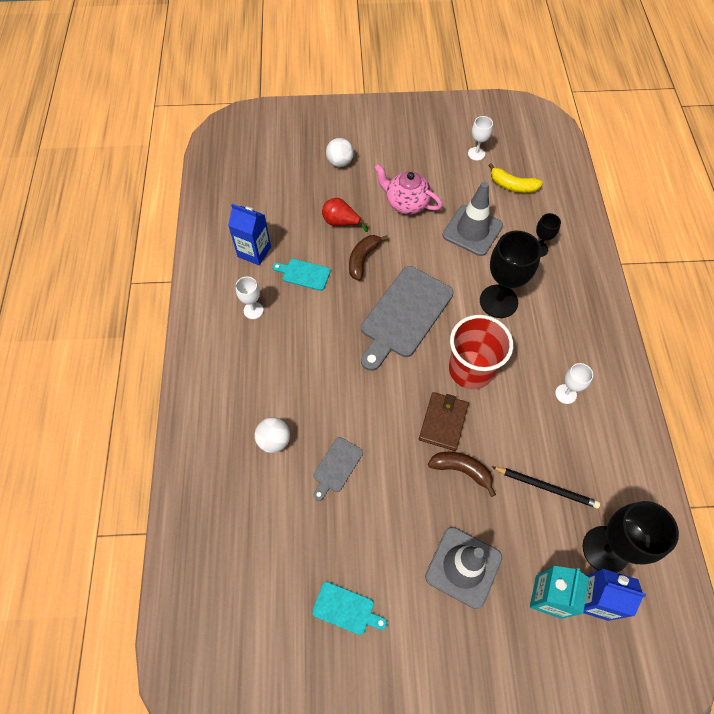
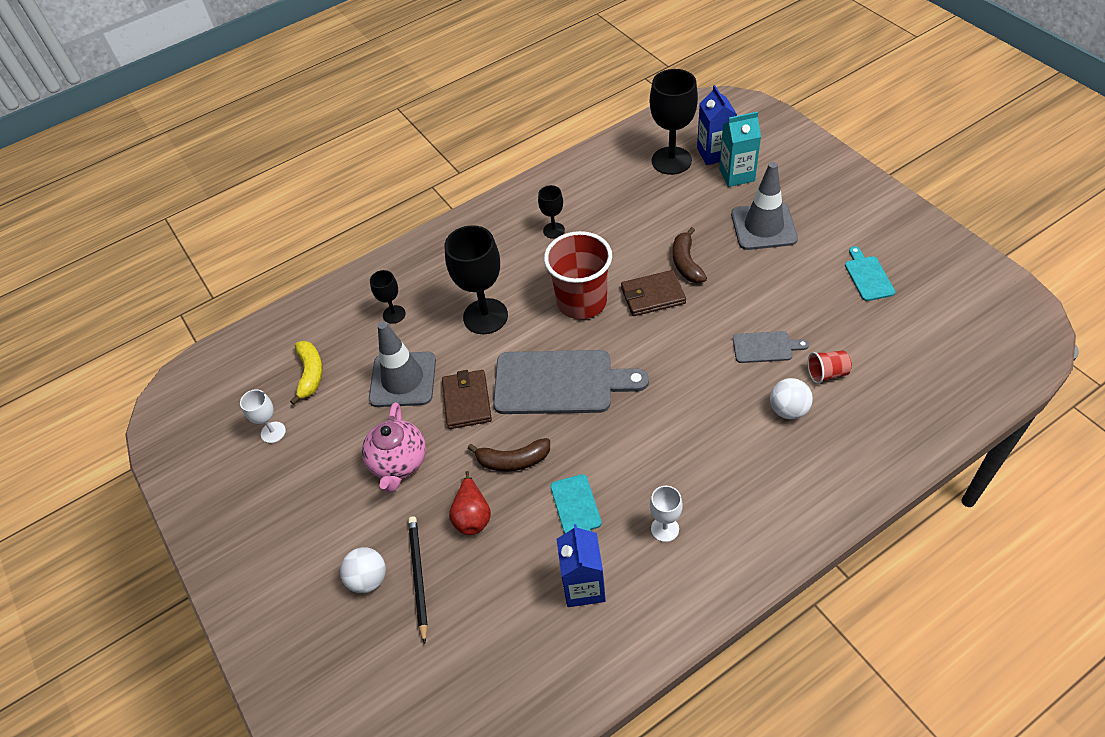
camera: 115 degrees left, 10 degrees down
black pencil [492,467,600,508] -> black pencil moved to [408,516,428,644]
white goblet [555,363,593,404] -> black goblet [538,185,565,239]
none -> brown wallet [442,370,492,429]
none -> red cup [808,350,852,384]

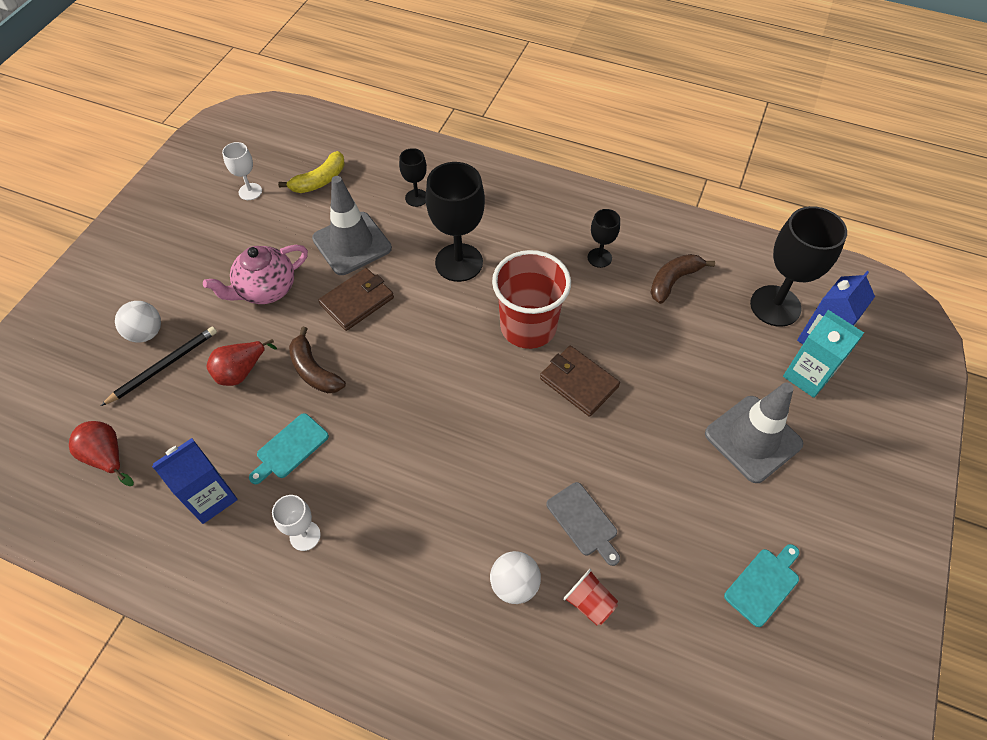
camera: 50 degrees right, 5 degrees up
grey cutting board [493,350,649,414] -> none
brown banana [673,227,707,283] -> brown banana moved to [650,254,715,304]
none -> red pear [69,421,134,486]

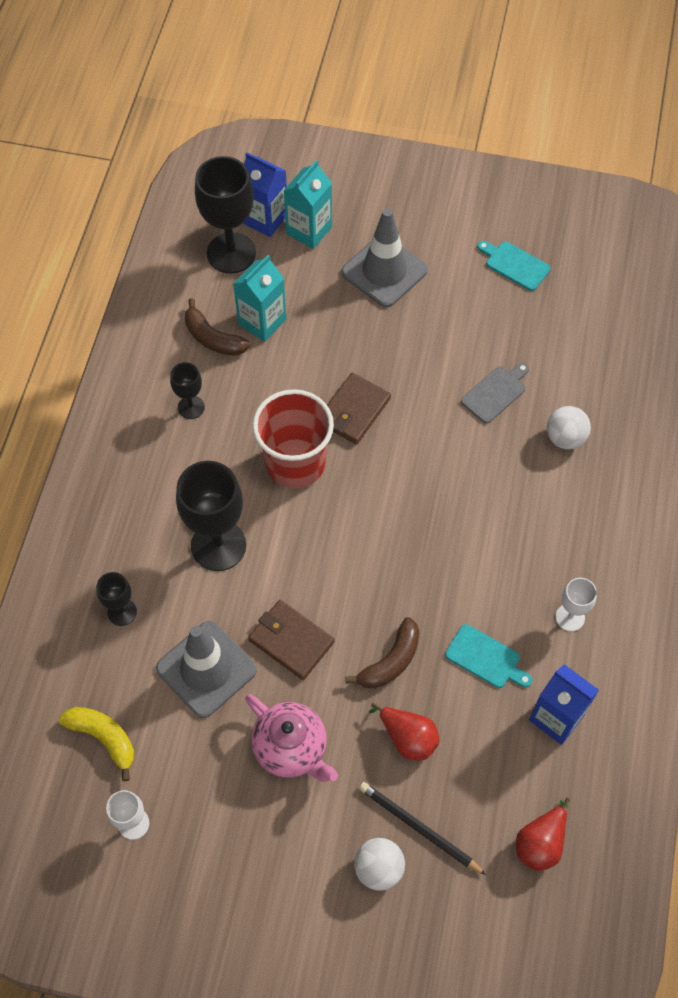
camera: 100 degrees left, 5 degrees up
red cup [563,569,618,625] -> none
none -> turquoise carton [233,255,286,342]

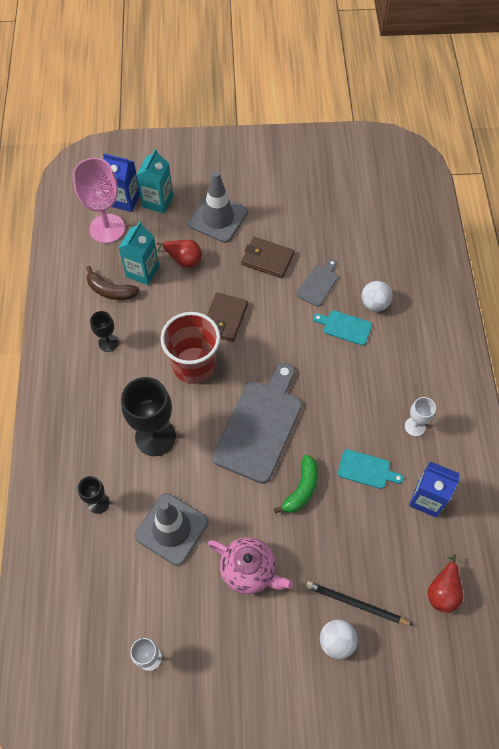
camera: 15 degrees left, 0 degrees up
yellow banana [59,707,134,781] -> none
black goblet [195,156,256,274] -> pink goblet [73,158,125,243]
brown wallet [248,600,334,680] -> brown wallet moved to [241,237,294,278]
brown banana [345,617,420,689] -> green banana [274,455,318,514]
red pear [369,703,440,761] -> red pear moved to [157,240,202,268]
turquoise cutting board [477,241,551,291] -> turquoise cutting board moved to [313,310,372,346]
none -> grey cutting board [212,363,302,484]

